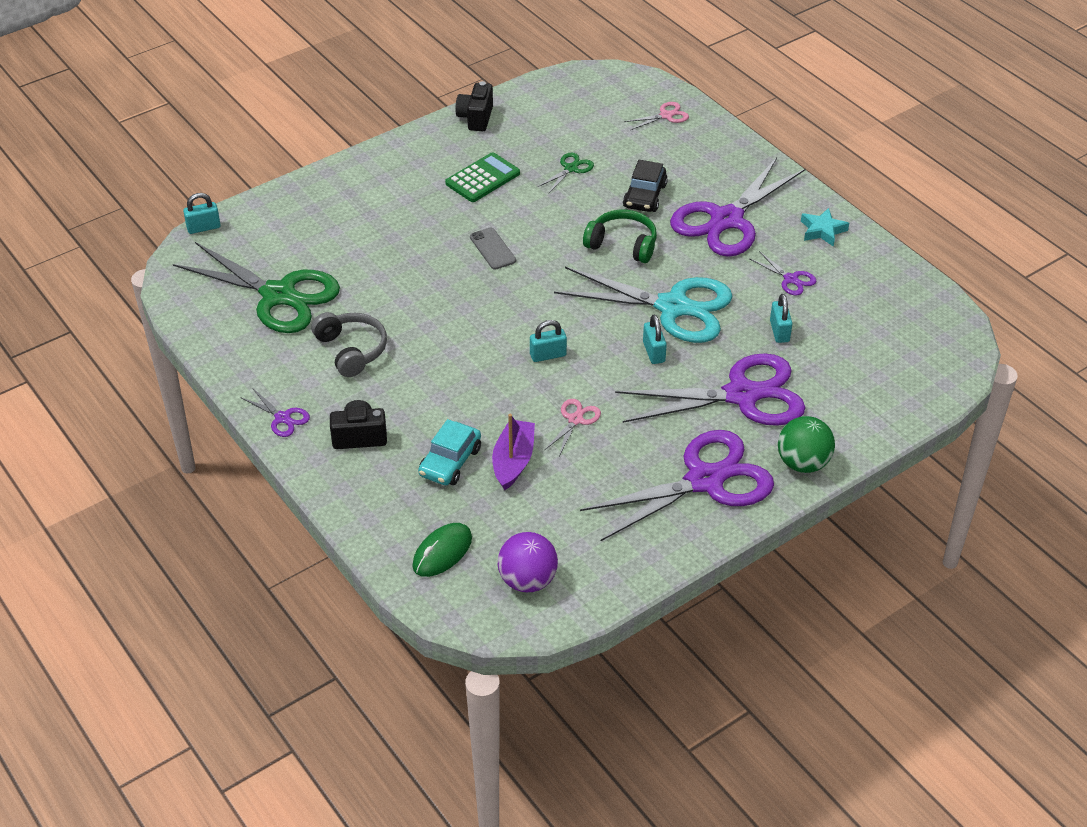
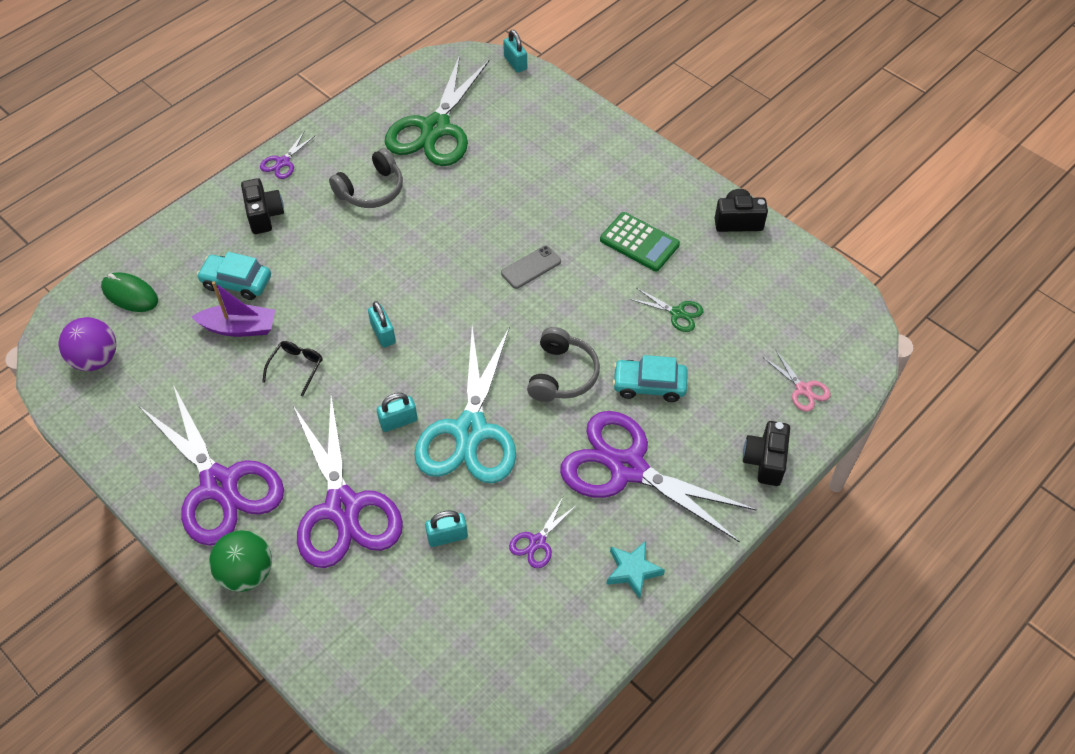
camera: 80 degrees right, 10 degrees up
pink scissors [545,399,601,456] -> black glasses [262,341,323,396]
green headphones [583,210,657,263] -> grey headphones [527,327,600,402]
black car [623,160,668,212] -> turquoise car [612,355,688,402]
none -> black camera [743,421,790,486]

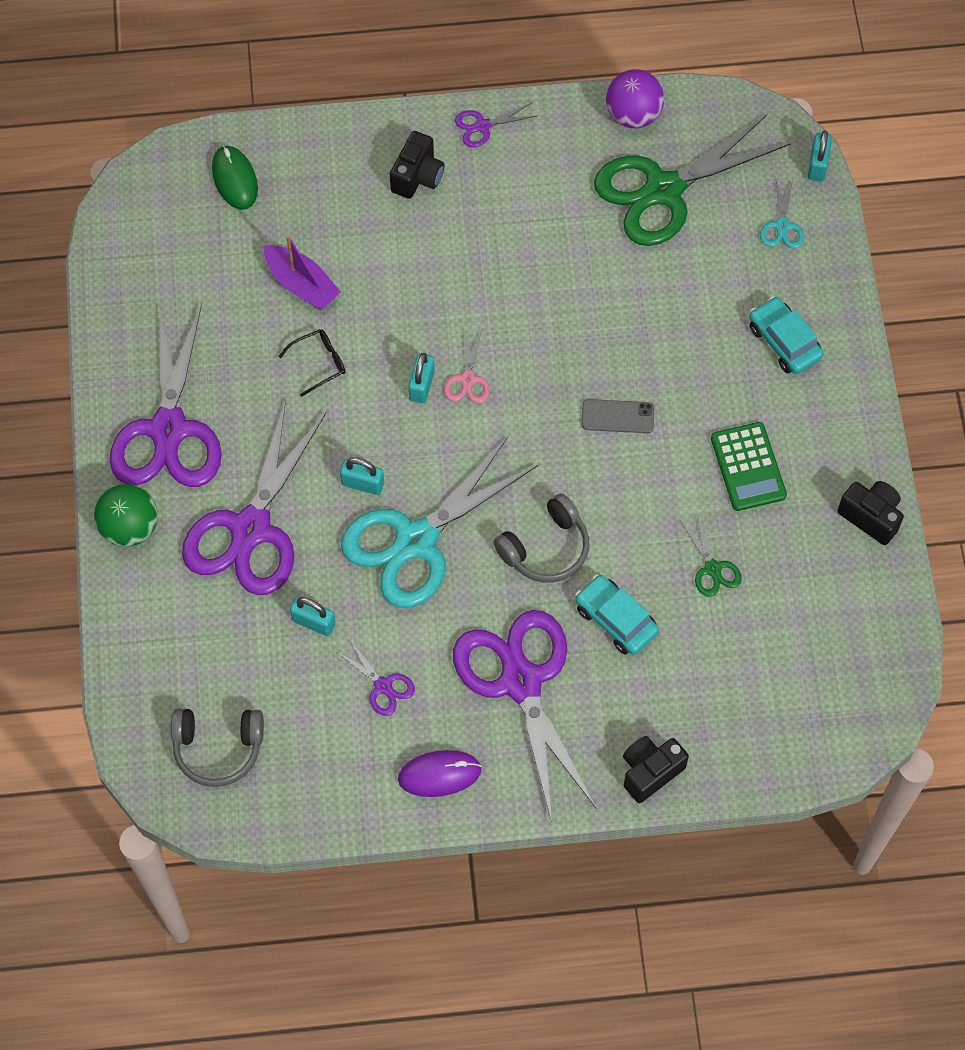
camera: 40 degrees right, 10 degrees up
purple ball [58,317,116,371] -> purple ball moved to [606,69,664,128]
turquoise car [197,252,271,300] -> turquoise car moved to [749,296,823,374]
grey headphones [329,148,403,208] -> grey headphones moved to [171,709,264,787]
purple scissors [509,497,577,568] -> purple scissors turned 120 degrees counterclockwise [334,639,415,716]
turquoise star [606,541,665,599] -> purple mouse [398,750,482,797]
pink scissors [763,349,831,412] -> pink scissors moved to [444,327,490,403]
none -> turquoise scissors [760,179,804,248]

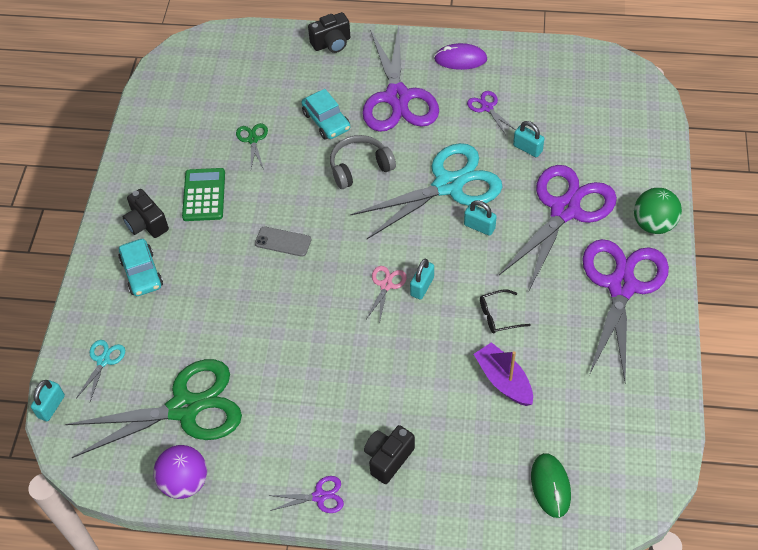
camera: 165 degrees left, 10 degrees down
grey headphones [171,709,264,787] -> none
black camera [837,481,904,545] -> black camera moved to [123,189,169,238]

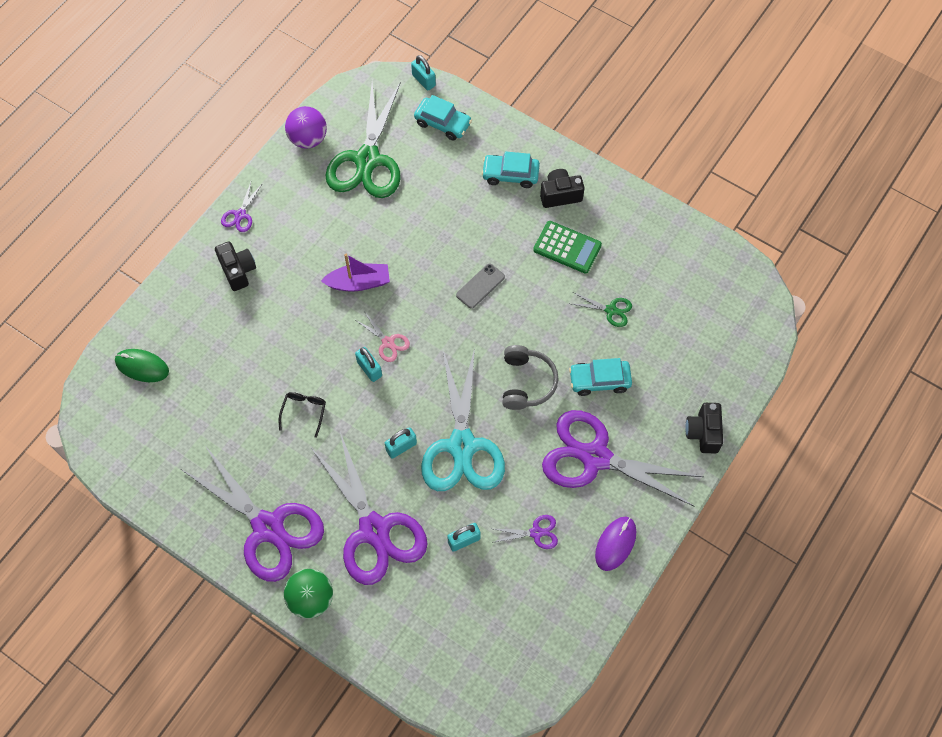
camera: 115 degrees right, 10 degrees up
turquoise scissors [76,340,125,402] -> turquoise car [414,95,472,141]
purple boat [474,342,533,406] -> purple boat moved to [321,254,390,292]

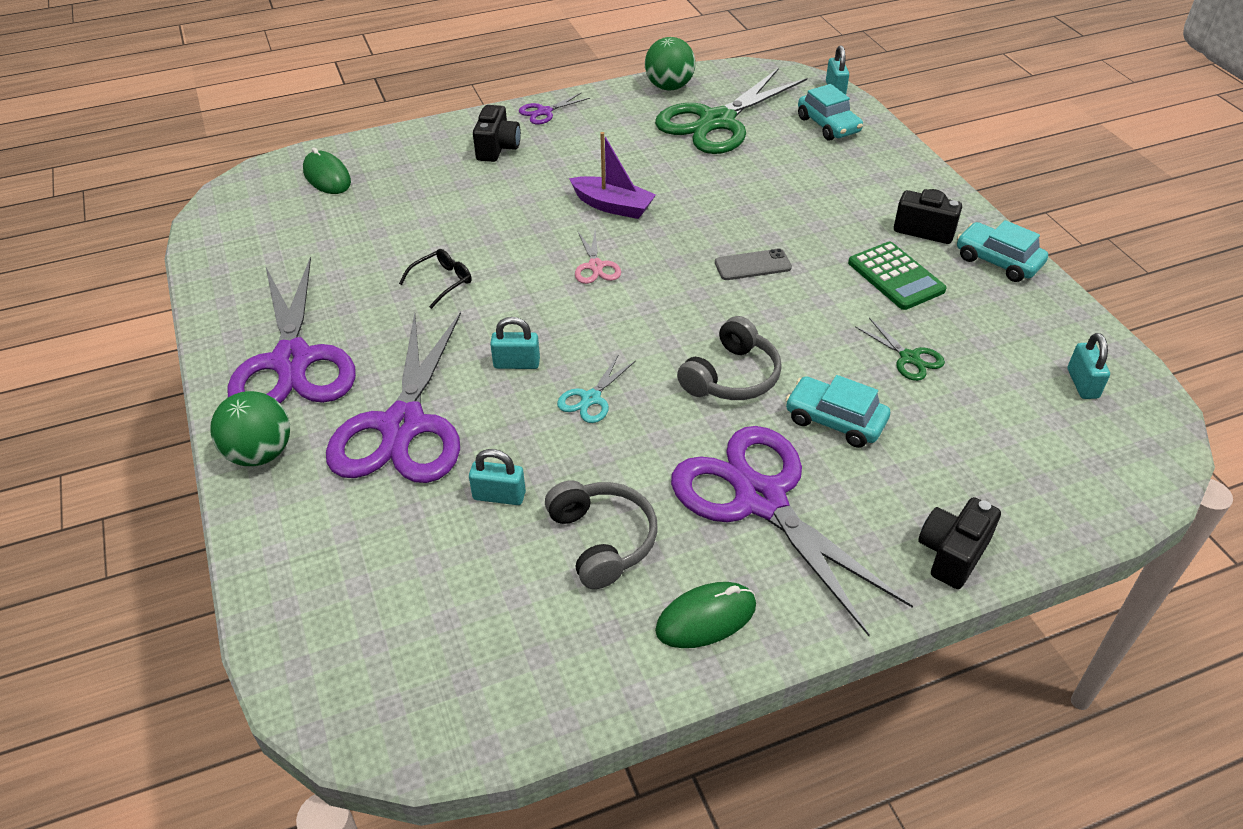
camera: 35 degrees right, 20 degrees down
purple ball [285,106,327,149] -> green ball [645,37,695,91]
turquoise padlock [355,347,382,382] -> turquoise padlock moved to [1067,333,1110,399]
turquoise scissors [421,348,505,491] -> turquoise scissors [557,354,636,423], size x0.42
turquoise car [481,152,540,188] -> turquoise car moved to [957,220,1048,282]
purple scissors [492,515,558,549] -> grey headphones [545,480,658,589]
purple mouse [595,517,636,571] -> green mouse [655,582,756,648]

